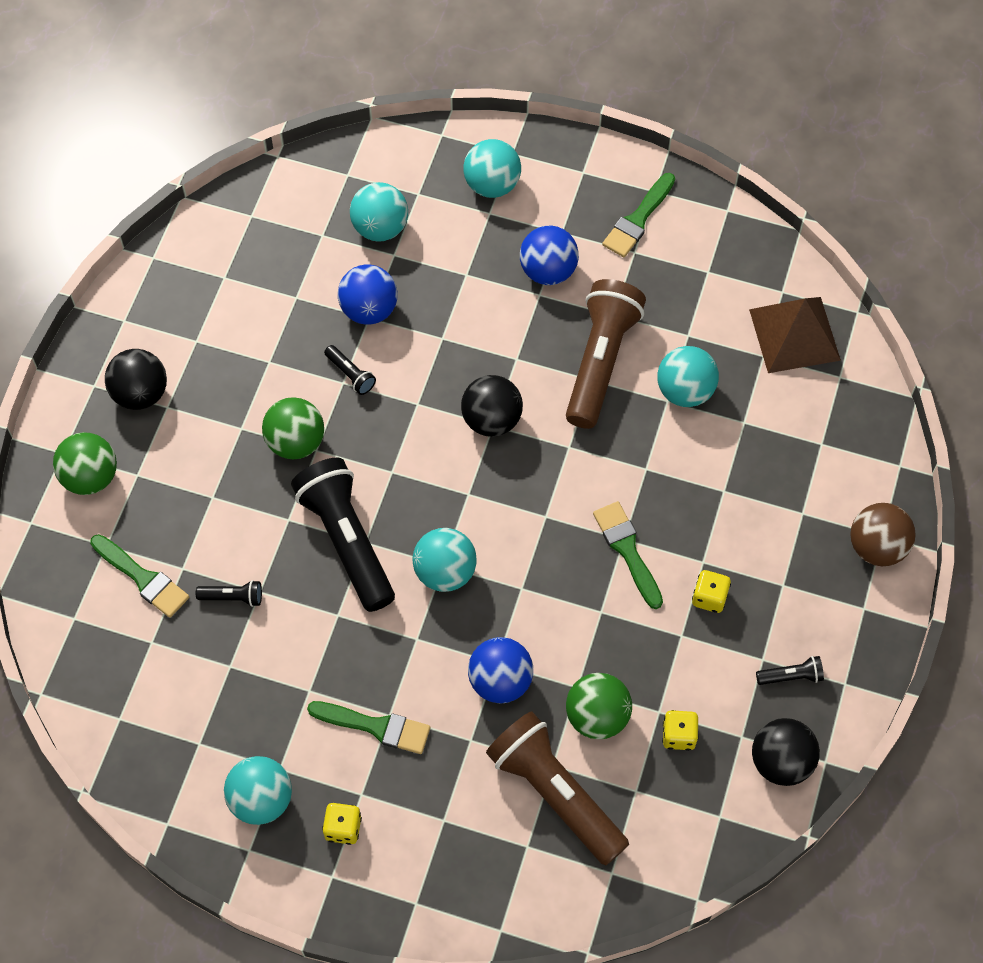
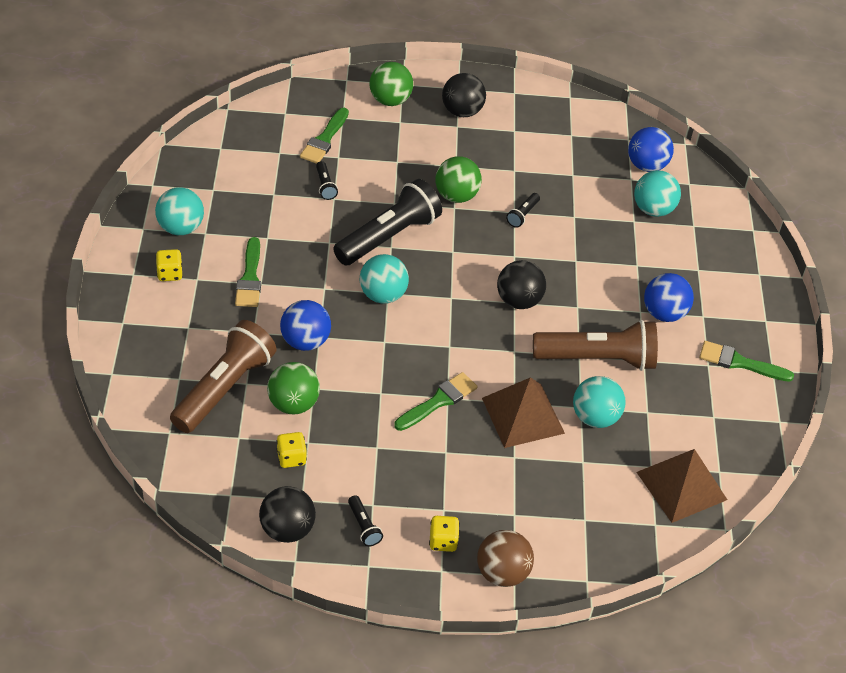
camera: 70 degrees right, 15 degrees down
blue ball [338,265,398,325] -> blue ball moved to [628,127,674,172]
turquoise ball [463,139,521,198] -> none
yellow dice [692,570,731,613] -> yellow dice moved to [429,516,460,552]
none -> brown pyramid [482,377,565,448]

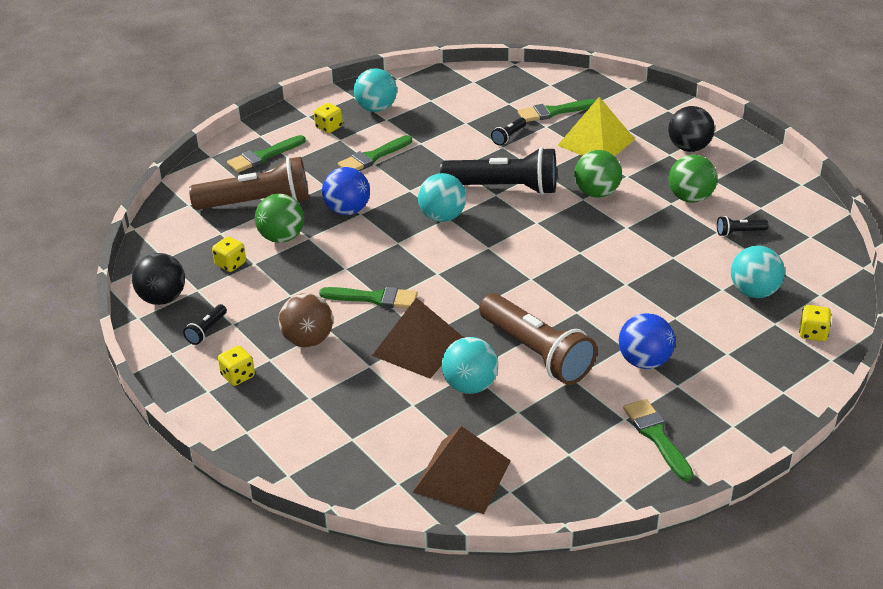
camera: 55 degrees right, 10 degrees down
green ball [369,62,413,106] -> green ball moved to [668,155,717,203]
brown ball [477,530,534,587] -> brown ball moved to [278,293,333,347]
black ball [497,260,546,309] -> none
black flashlight [506,193,540,228] -> black flashlight moved to [717,216,769,236]
blue ball [628,127,674,172] -> none
none -> green brush [227,135,306,173]
none -> yellow pyramid [557,97,635,156]
none -> yellow dice [799,305,831,341]

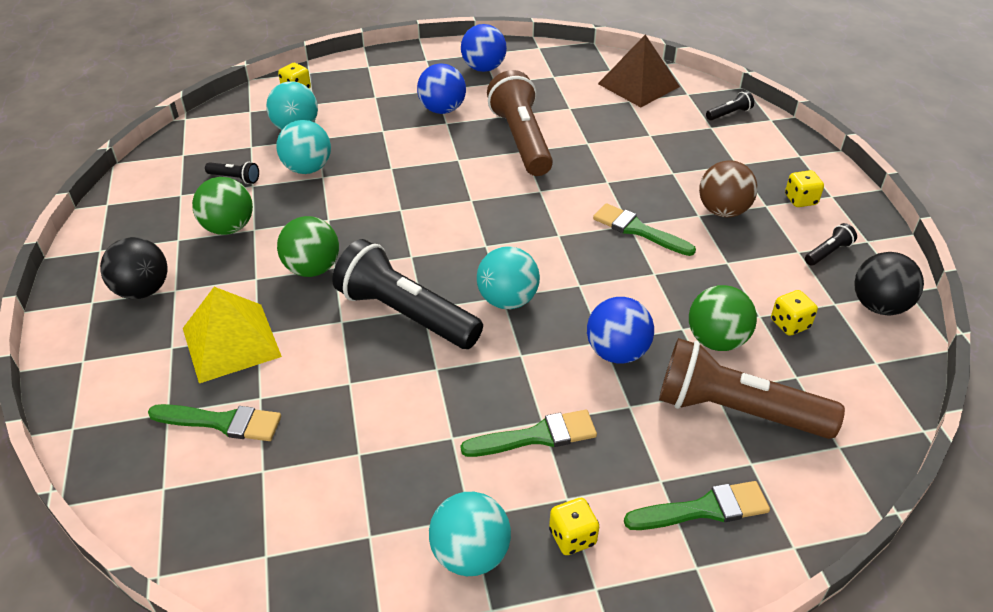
camera: 155 degrees left, 5 degrees up
brown pyramid [372,298,464,378] -> none
turquoise ball [442,337,498,394] -> turquoise ball moved to [276,120,331,174]
black flashlight [491,117,526,146] -> black flashlight moved to [706,91,754,121]
green brush [623,399,694,481] -> blue ball [461,24,507,72]

